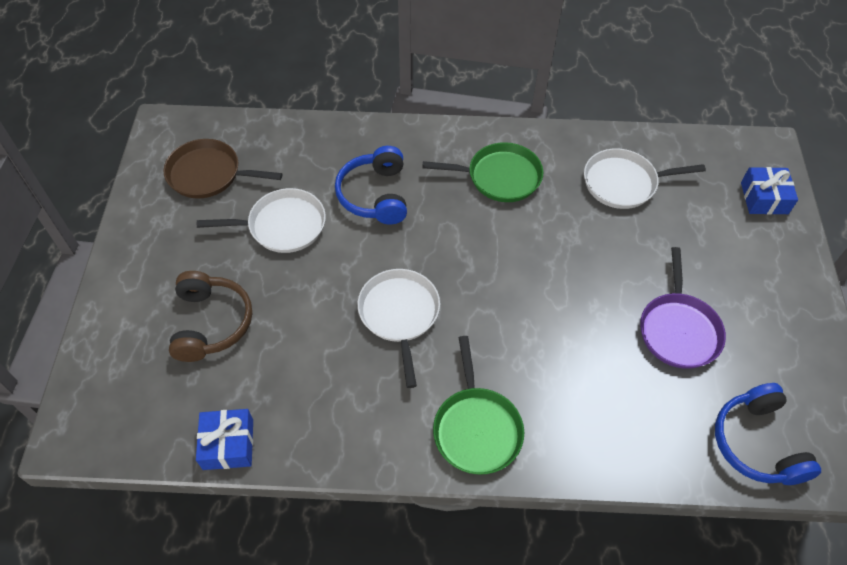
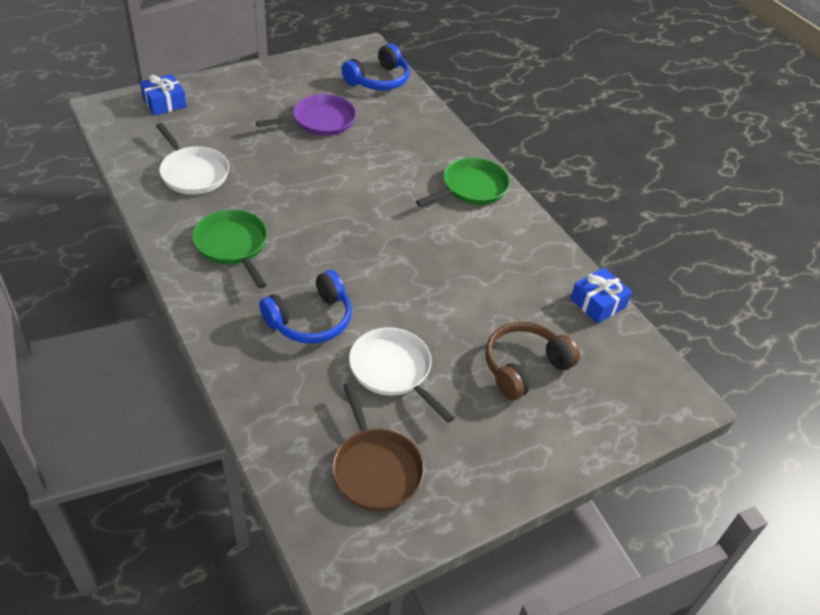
camera: 125 degrees left, 10 degrees down
white pan [357,269,440,388] -> none

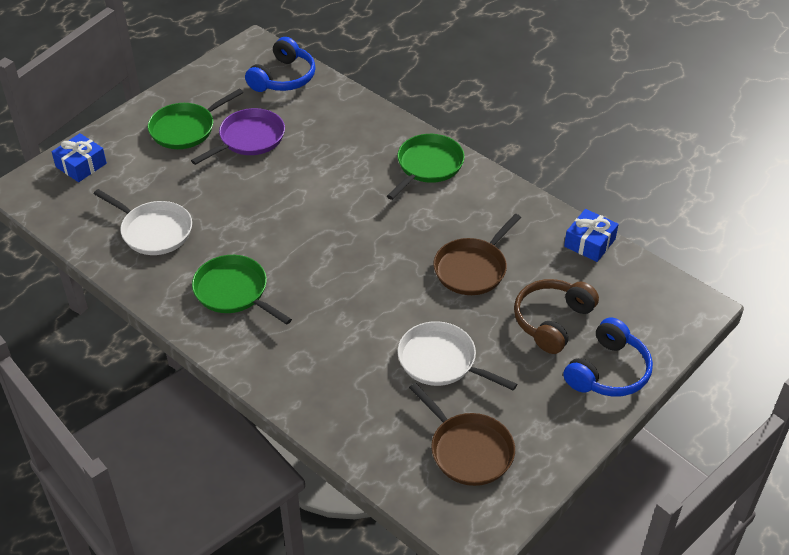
camera: 15 degrees left, 0 degrees up
blue headphones [259,270,352,344] -> blue headphones moved to [564,317,653,397]
none -> green pan [148,89,243,149]
none -> brown pan [433,214,521,295]

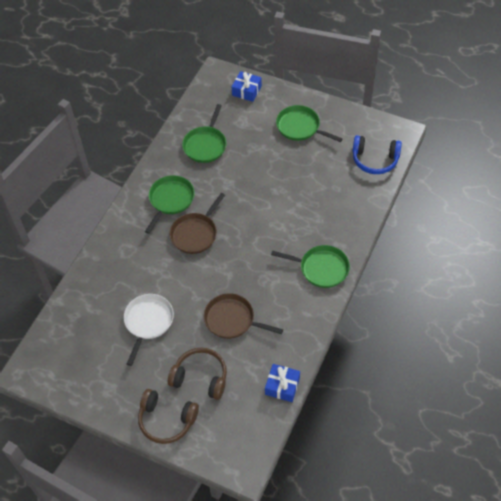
camera: 75 degrees right, 10 degrees up
white pan [94,189,192,255] -> green pan [182,104,226,163]
purple pan [191,108,285,165] -> none
brown pan [409,383,515,486] -> brown pan moved to [169,193,225,254]
blue headphones [564,317,653,397] -> brown headphones [138,389,199,444]

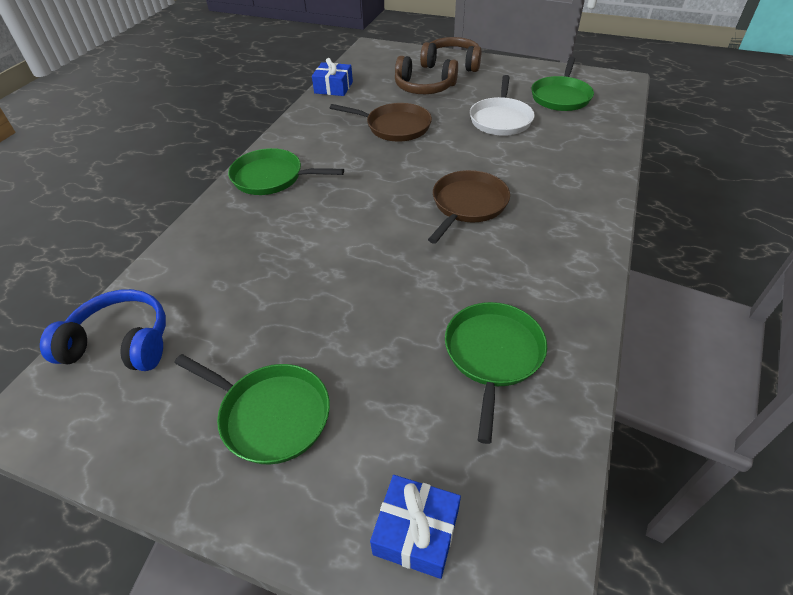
camera: 175 degrees right, 10 degrees down
green pan [145,175,195,234] -> green pan moved to [531,56,594,111]

